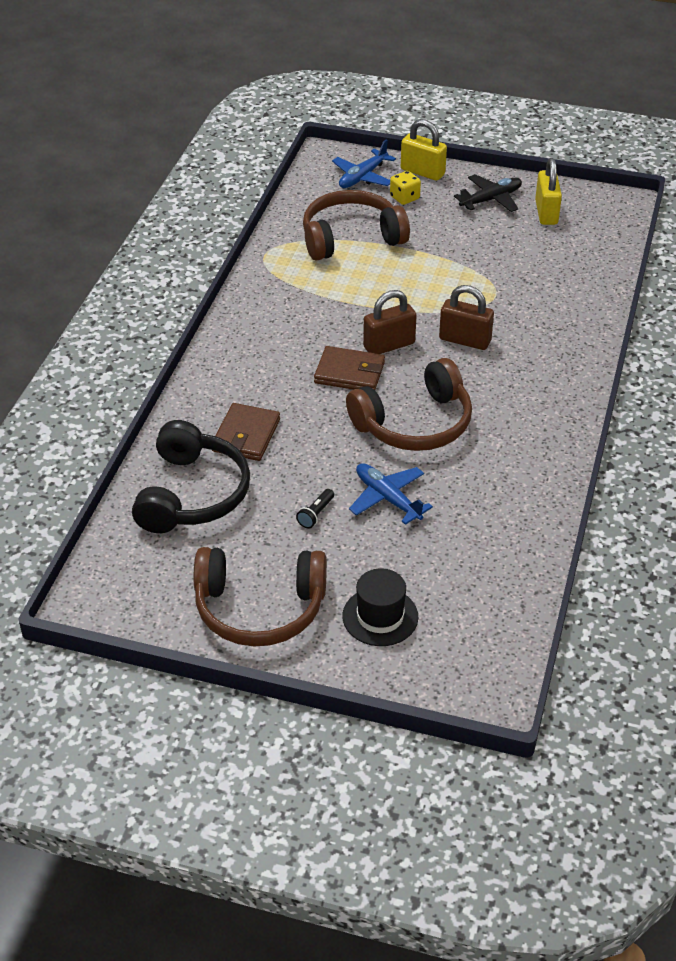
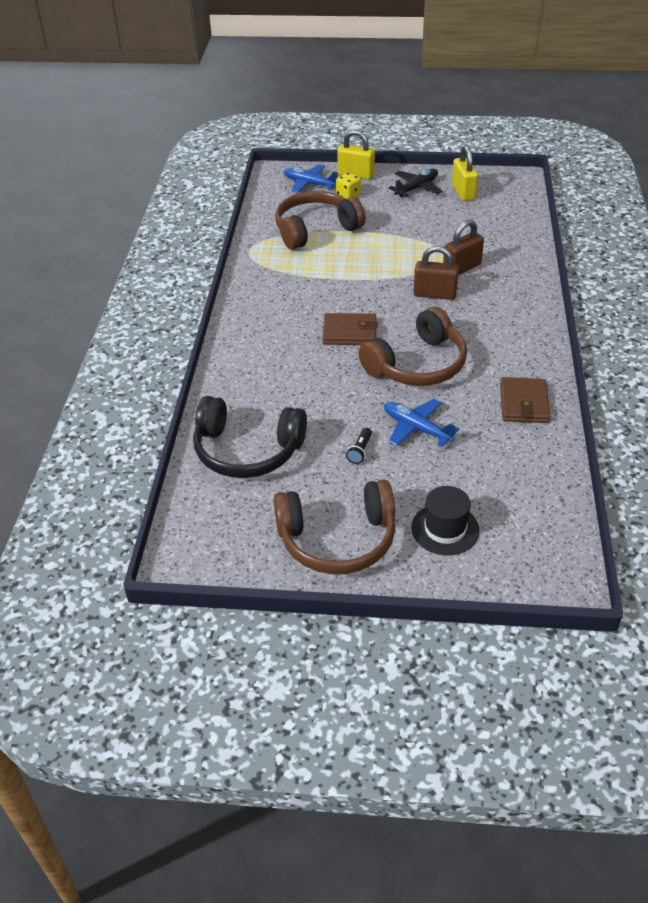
camera: 10 degrees left, 0 degrees up
black headphones [132,420,250,533] -> black headphones turned 105 degrees clockwise [193,396,307,478]
brown wallet [212,403,280,461] -> brown wallet moved to [500,377,551,423]
blue plane [332,139,396,188] -> blue plane turned 90 degrees clockwise [284,165,338,193]
brown padlock [363,290,417,354] -> brown padlock moved to [443,219,484,275]

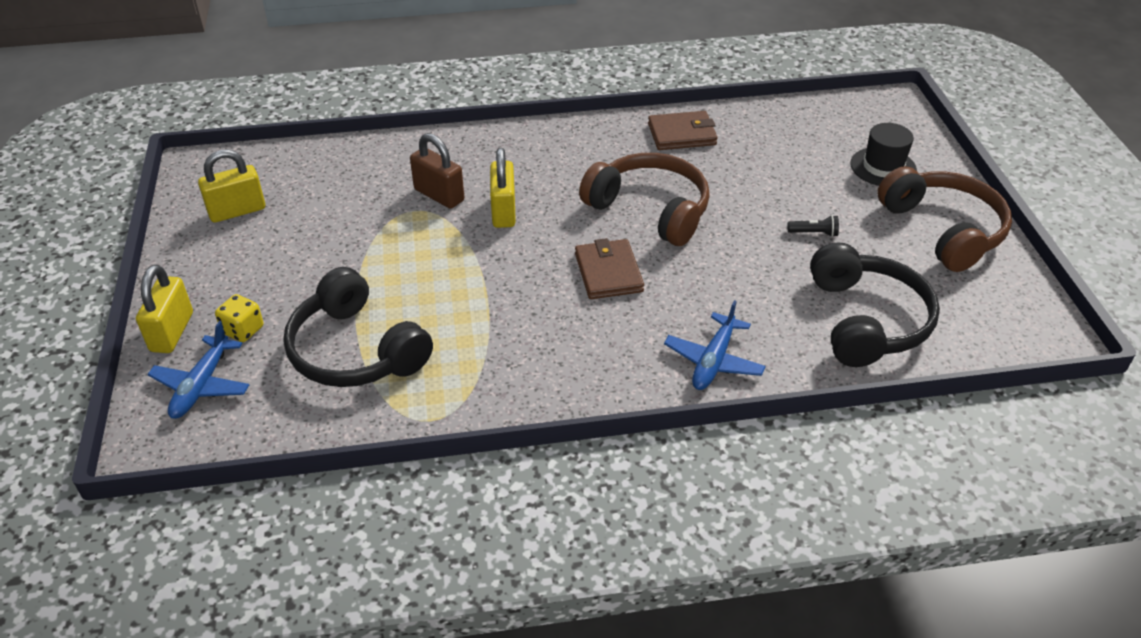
camera: 105 degrees left, 0 degrees up
brown headphones [275,191,366,250] -> black headphones [283,267,433,387]
blue plane [384,399,460,447] -> blue plane moved to [664,300,766,390]
black plane [389,169,442,197] -> none
brown padlock [413,246,459,300] -> yellow padlock [490,148,516,228]

